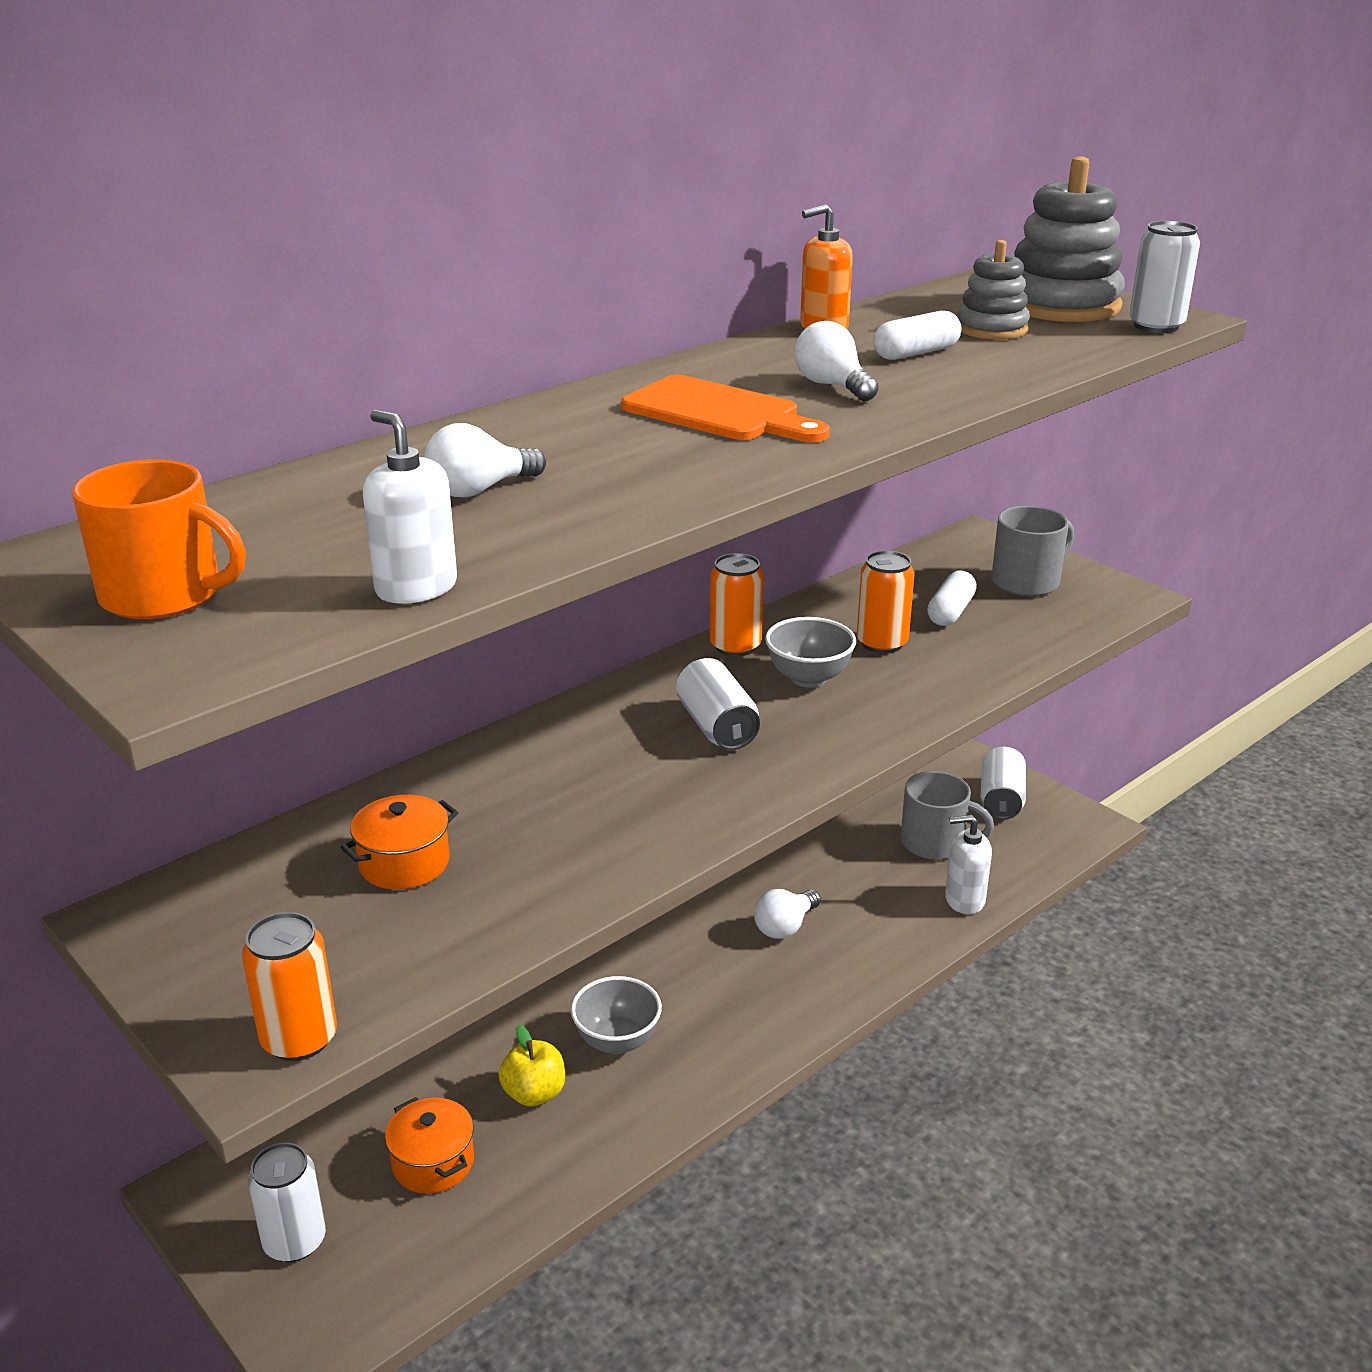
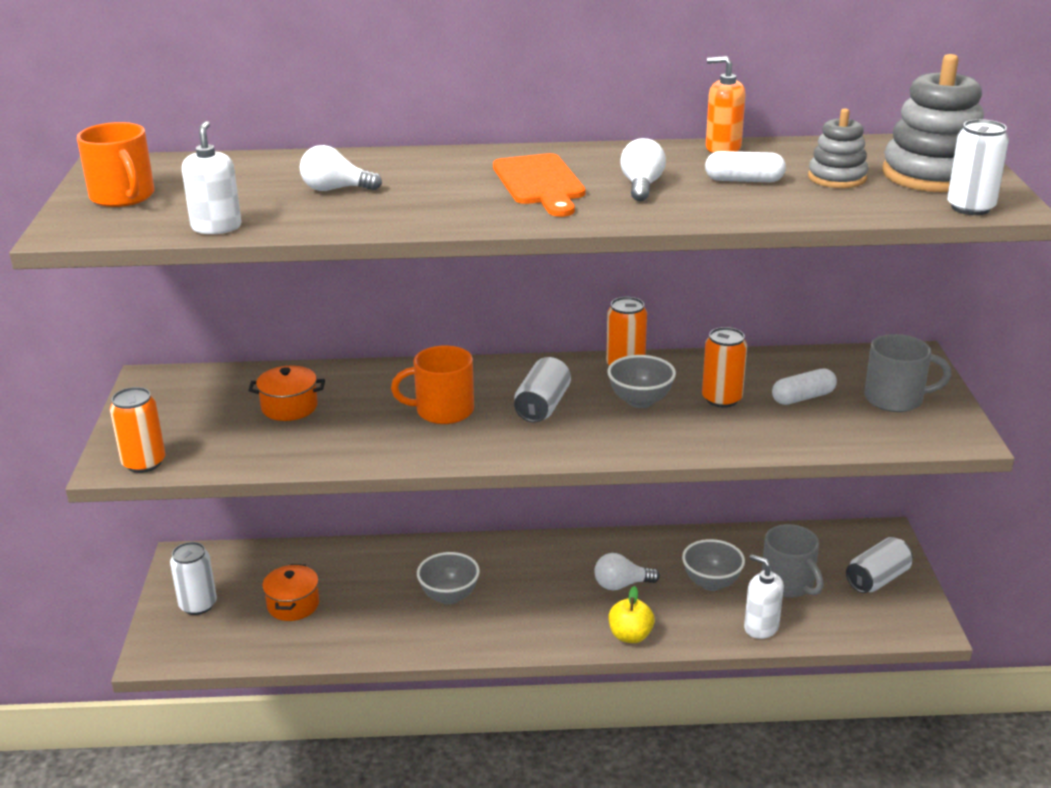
camera: 40 degrees right, 0 degrees up
yellow apple [499,1025,565,1107] -> yellow apple moved to [608,586,655,643]
none -> orange mug [391,346,474,424]
none -> grey bowl [682,539,745,591]

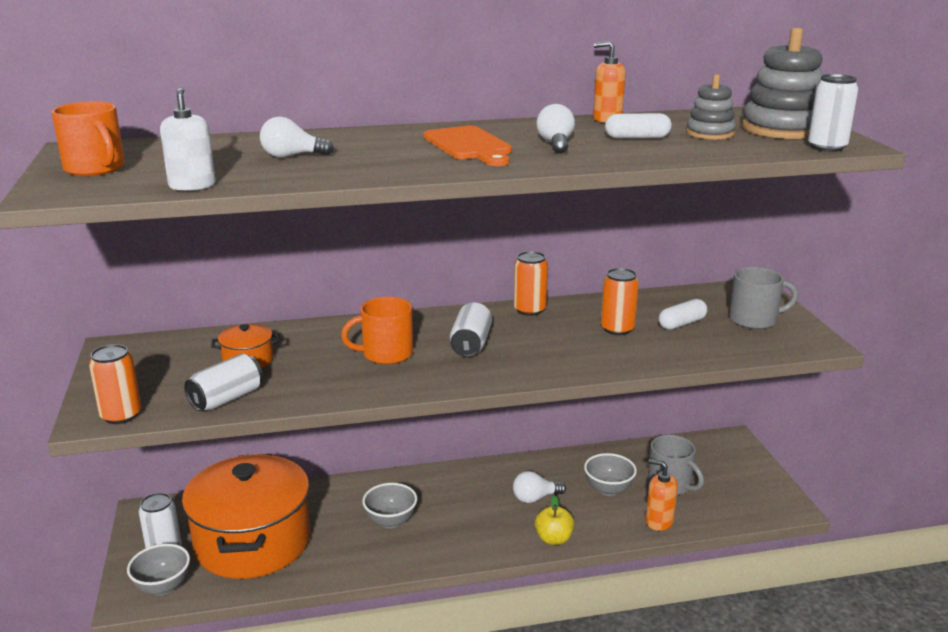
camera: 10 degrees left, 5 degrees down
orange pot [262,564,319,621] -> orange pot [182,454,310,579], size x2.46
grey bowl [607,355,676,408] -> grey bowl moved to [127,544,190,596]
white soap dispenser [744,554,784,639] -> orange soap dispenser [645,459,678,531]
white can [846,537,913,593] -> white can moved to [184,354,263,411]

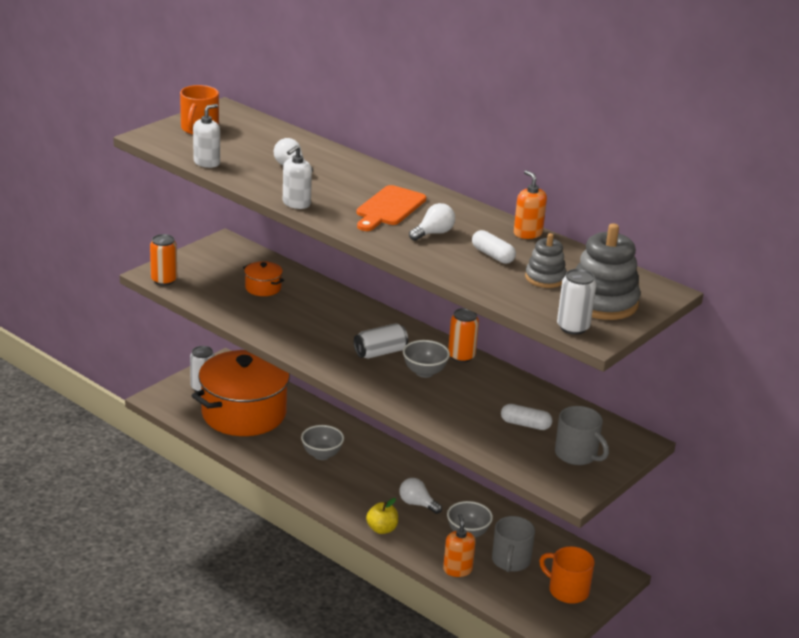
camera: 50 degrees right, 5 degrees up
grey bowl [127,544,190,596] -> grey bowl moved to [403,340,450,378]
white can [184,354,263,411] -> none
orange mug [341,297,413,364] -> orange mug moved to [539,546,595,604]
orange can [601,268,639,335] -> none
none -> white soap dispenser [283,145,312,209]

